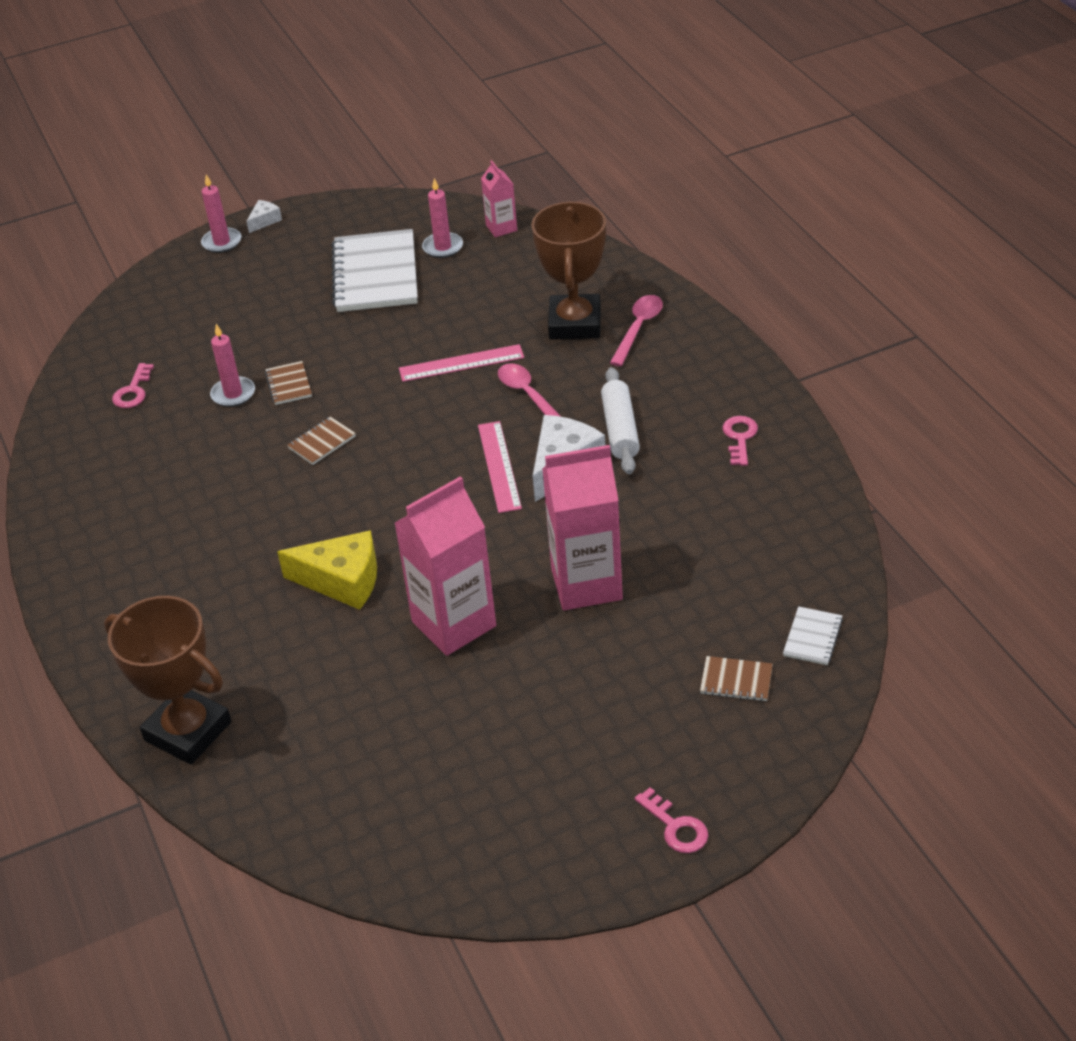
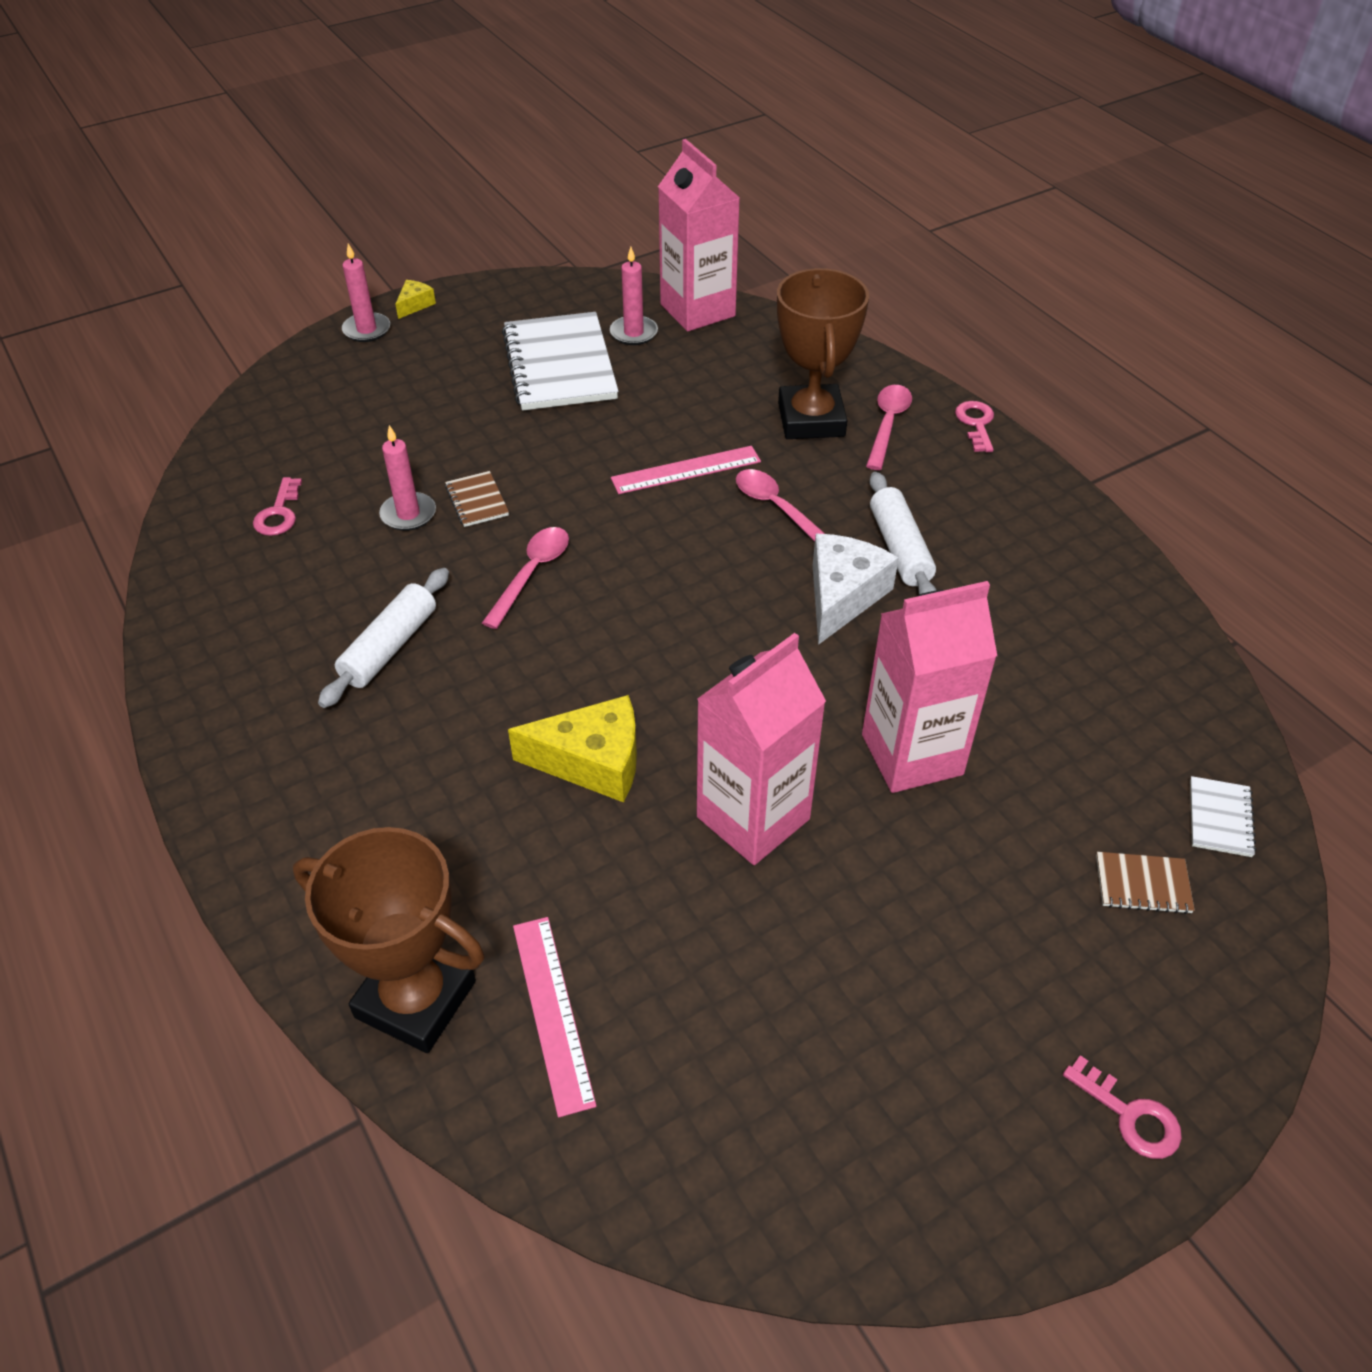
camera: 10 degrees left, 5 degrees up
white cheese [247,200,282,233] -> yellow cheese [395,280,436,319]
brown notebook [287,417,356,465] -> pink spoon [482,527,569,629]
pink ruler [478,421,522,513] -> pink ruler moved to [513,917,596,1118]
pink carton [481,160,517,237] -> pink carton [658,139,740,332], size x1.97
pink key [722,416,758,466] -> pink key moved to [955,401,994,452]
none -> white rolling pin [318,568,449,708]

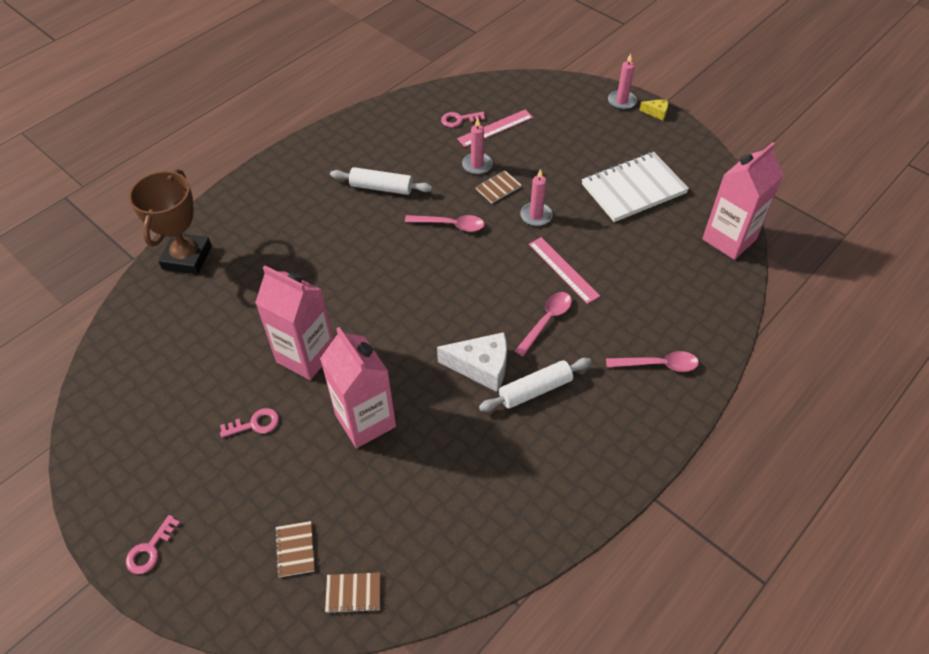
camera: 75 degrees right, 5 degrees up
yellow cheese [508,695,637,803] -> none
pink ruler [513,917,596,1118] -> pink ruler moved to [457,109,533,147]
pink candle [610,247,658,345] -> pink candle moved to [520,169,553,226]
brown trophy [777,268,869,439] -> none
pink key [955,401,994,452] -> pink key moved to [220,408,279,438]
white notebook [1190,776,1256,857] -> brown notebook [325,573,380,614]

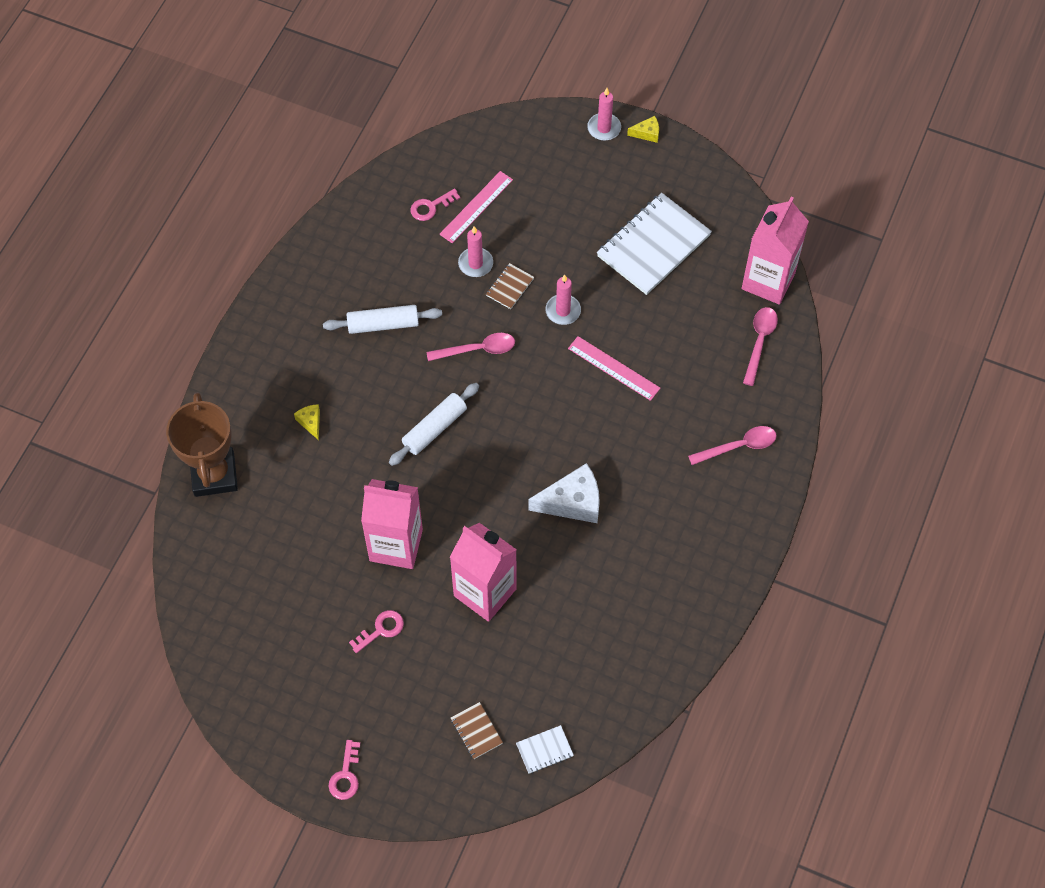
camera: 20 degrees left, 10 degrees up
brown notebook [325,573,380,614] -> white notebook [516,725,574,774]
white rolling pin [479,358,591,412] -> white rolling pin moved to [389,383,479,466]
pink spoon [515,292,572,356] -> pink spoon moved to [743,307,778,386]
none -> yellow cheese [294,404,320,440]

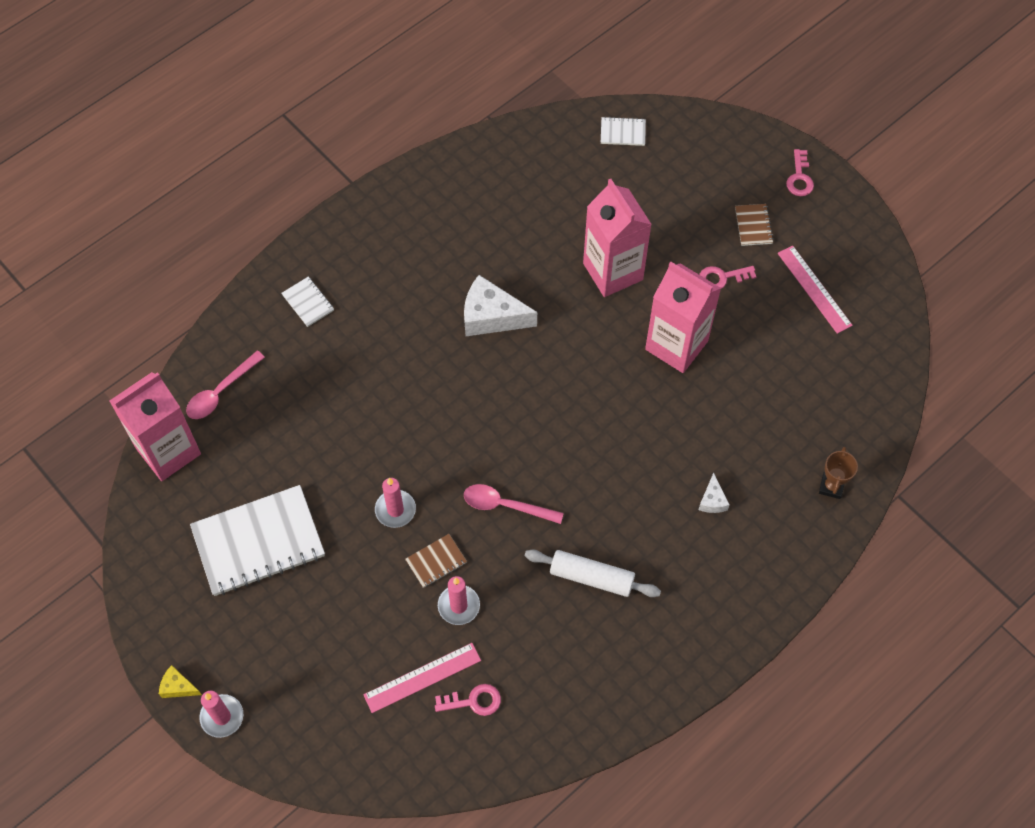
camera: 155 degrees left, 0 degrees up
brown trophy [166,392,238,497] -> brown trophy [819,447,858,499], size x0.47
yellow cheese [294,404,320,440] -> white cheese [698,473,729,513]
pink key [329,740,360,800] -> pink key turned 150 degrees clockwise [786,149,814,196]
white rolling pin [389,383,479,466] -> none
brown notebook [451,702,503,759] -> brown notebook moved to [735,204,774,246]
pink ruler [568,336,660,401] -> pink ruler moved to [778,245,853,334]
pink spoon [688,426,777,465] -> white notebook [281,277,334,327]

